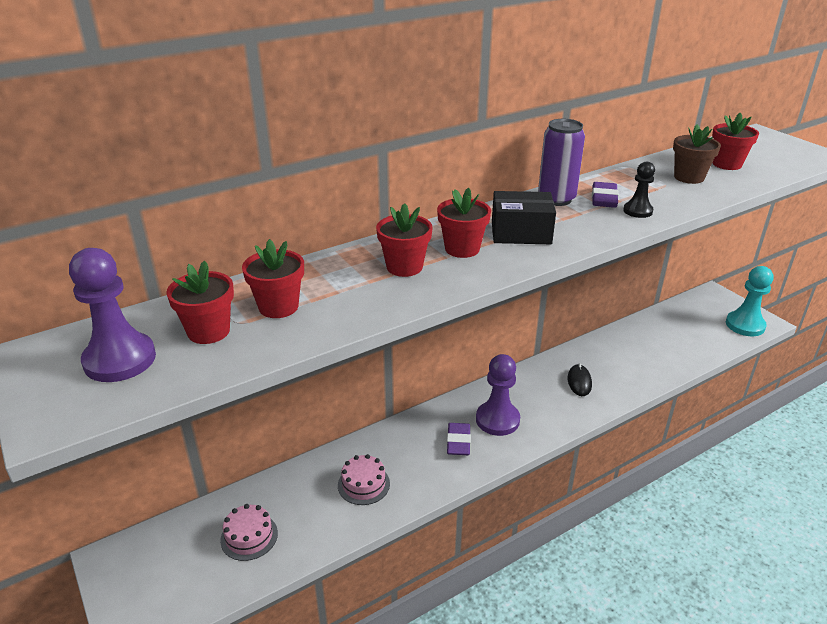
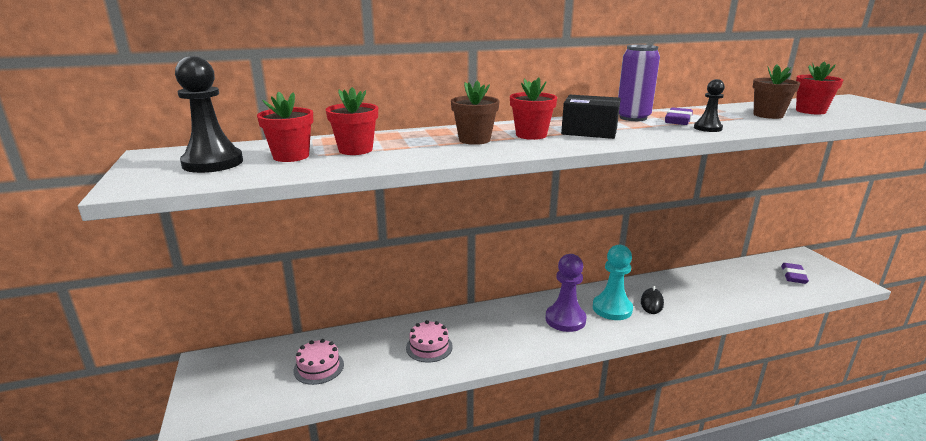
camera: 15 degrees right, 10 degrees down
purple pawn [69,248,156,382] -> black pawn [175,56,243,173]
red flower pot [376,203,433,277] -> brown flower pot [451,80,500,145]
purple eraser [447,423,471,455] -> purple eraser moved to [781,263,809,284]
turquoise pawn [726,266,773,336] -> turquoise pawn moved to [593,245,633,320]

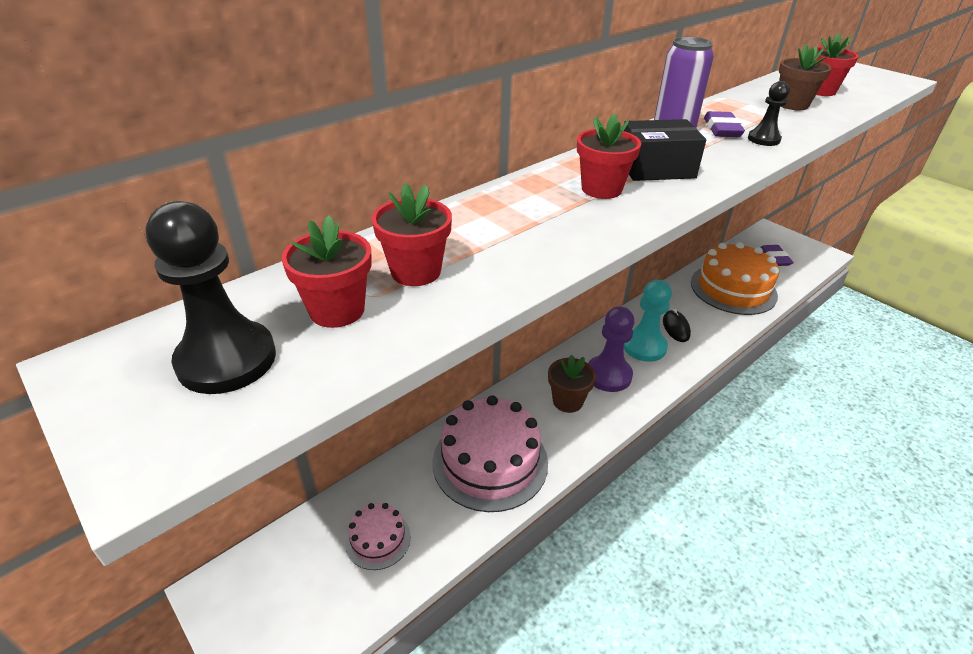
camera: 25 degrees left, 15 degrees up
pink cake [406,320,453,363] -> pink cake [433,396,548,512], size x2.01
brown flower pot [451,80,500,145] -> brown flower pot moved to [548,355,596,413]
none -> orange cake [691,242,779,315]

